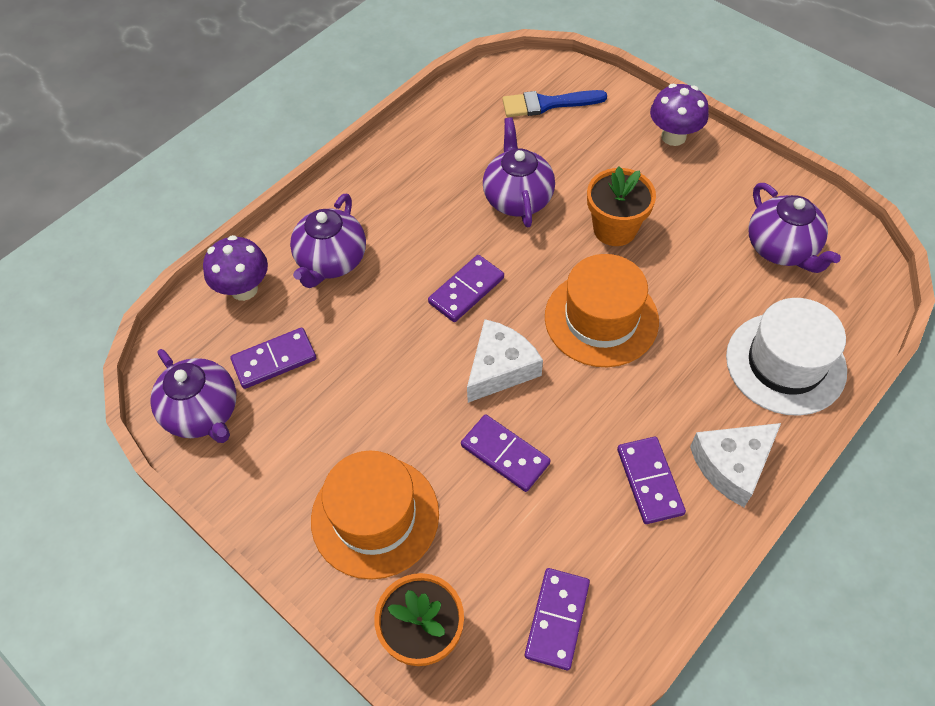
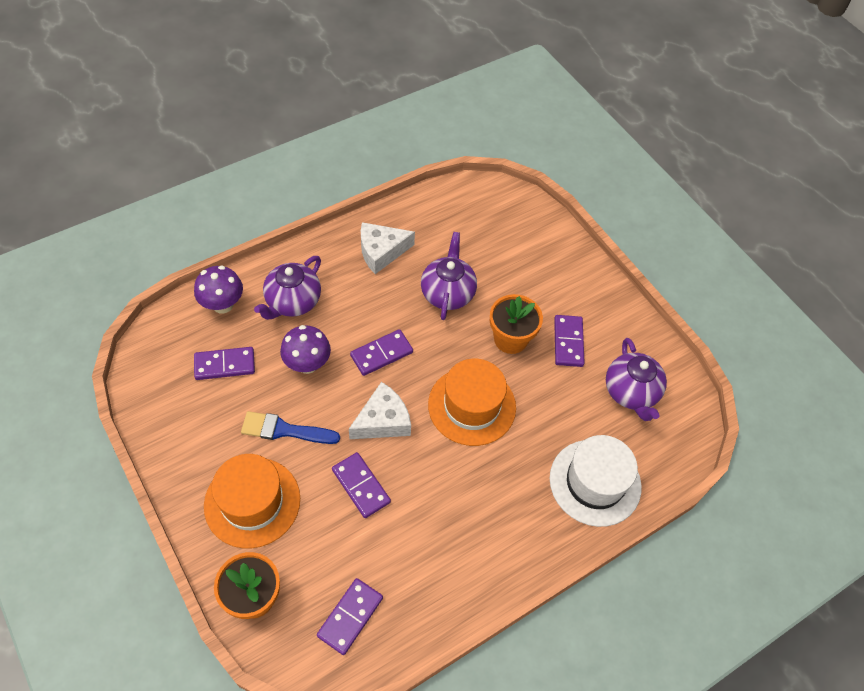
camera: 10 degrees right, 0 degrees up
purple teapot [150,349,236,443] -> none
blue brush [502,90,607,117] -> blue brush moved to [241,411,340,444]
purple domino [617,437,686,524] -> purple domino moved to [554,315,585,367]
purple mushroom [650,84,709,146] -> purple mushroom moved to [280,325,331,374]
white cheese [690,423,781,507] -> white cheese moved to [361,222,415,274]

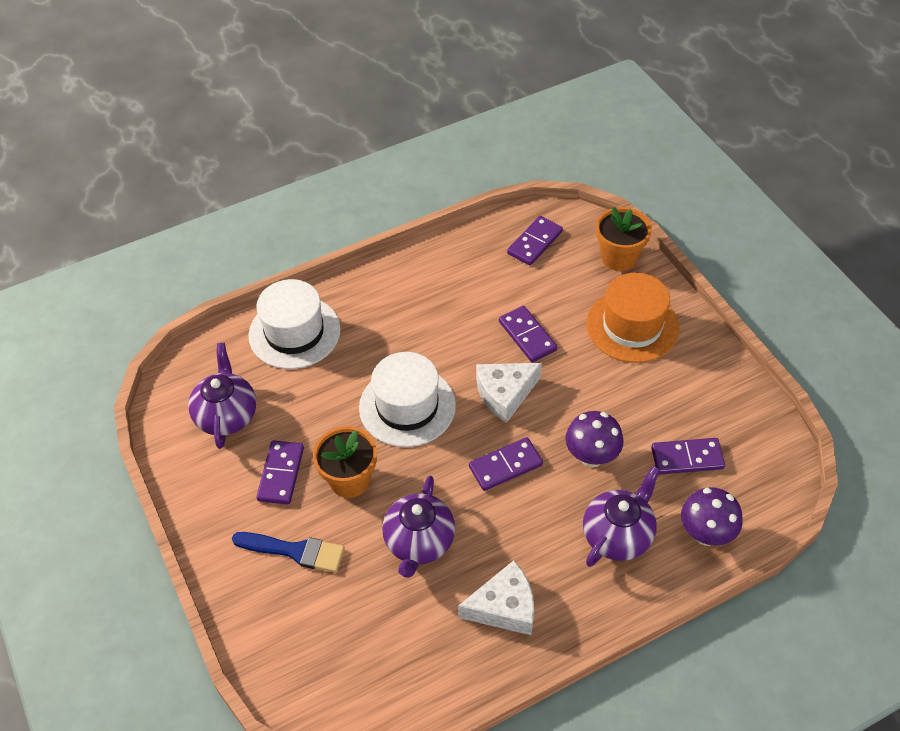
camera: 170 degrees left, 5 degrees down
blue brush [241,411,340,444] -> blue brush moved to [232,532,345,572]
orange hat [428,359,516,446] -> white hat [359,352,456,447]

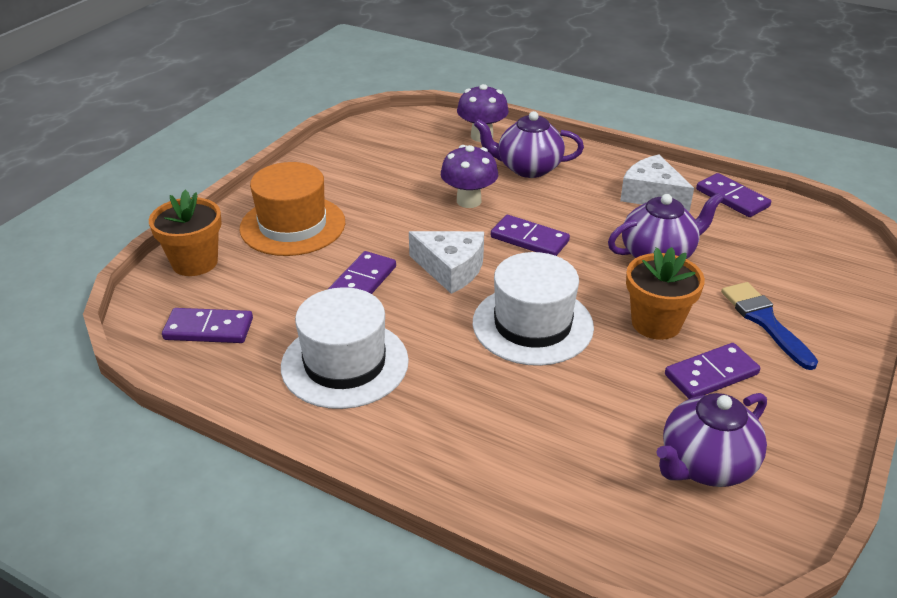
camera: 125 degrees left, 15 degrees down
white hat [248,279,341,369] -> white hat moved to [281,287,409,409]
purple domino [651,438,725,474] -> purple domino moved to [696,173,771,217]

